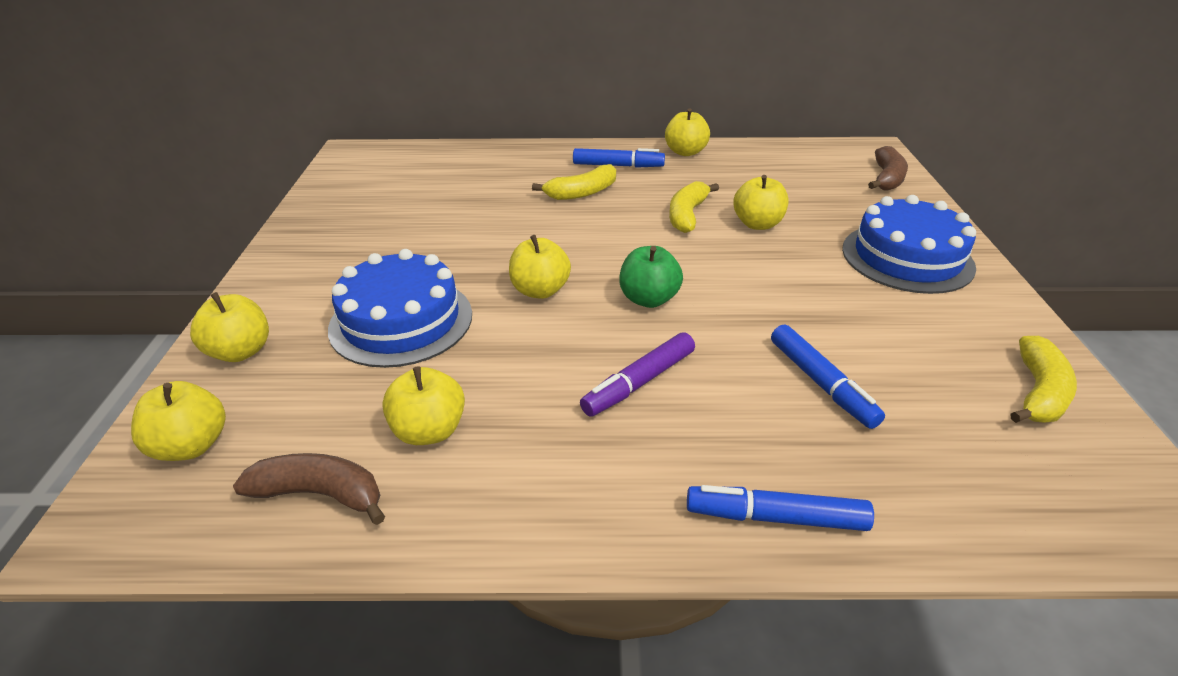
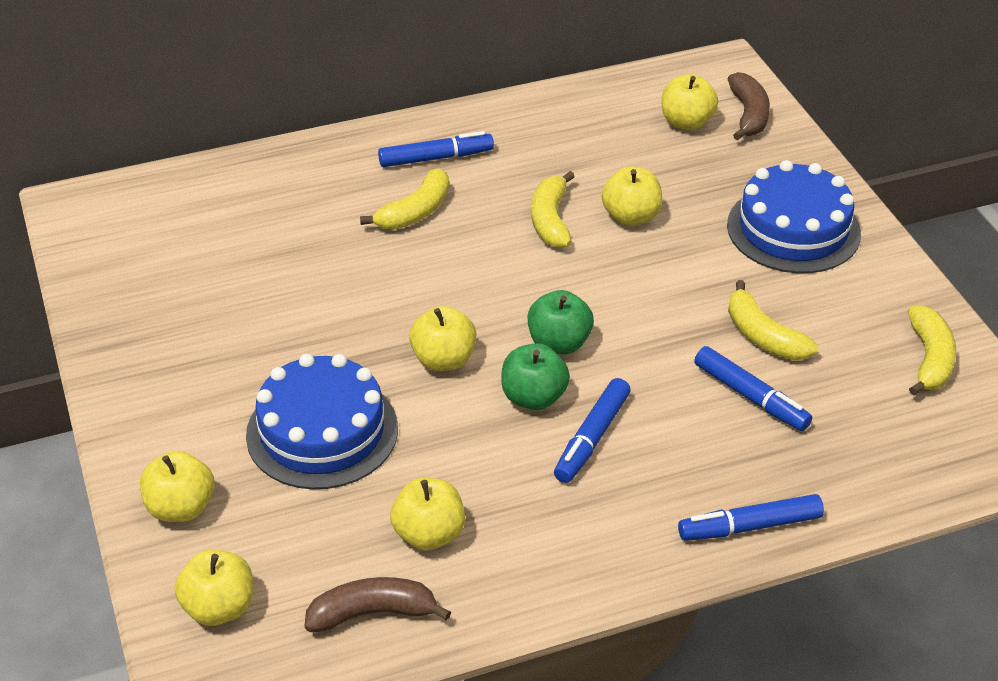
camera: 20 degrees left, 5 degrees up
purple marker [580,332,695,417] -> blue marker [554,378,631,483]
yellow apple [665,108,710,156] -> yellow apple moved to [662,74,718,130]
none -> green apple [501,343,570,410]
none -> yellow banana [728,280,818,360]

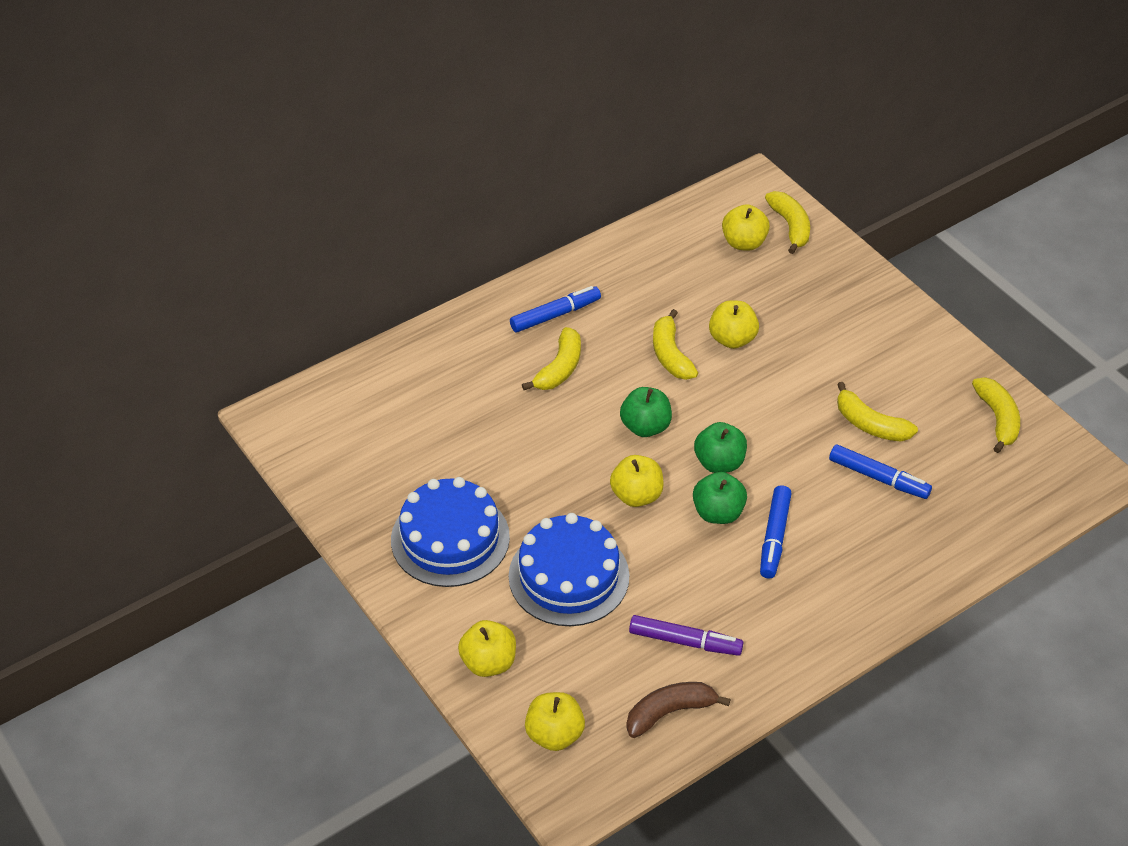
camera: 15 degrees left, 5 degrees up
yellow apple [390,478,465,550] -> purple marker [629,615,744,656]
blue marker [678,494,824,541] -> none
blue cake [727,160,861,273] -> blue cake moved to [391,477,510,587]
brown banana [728,72,770,140] -> yellow banana [765,191,810,254]
none -> green apple [620,387,672,437]

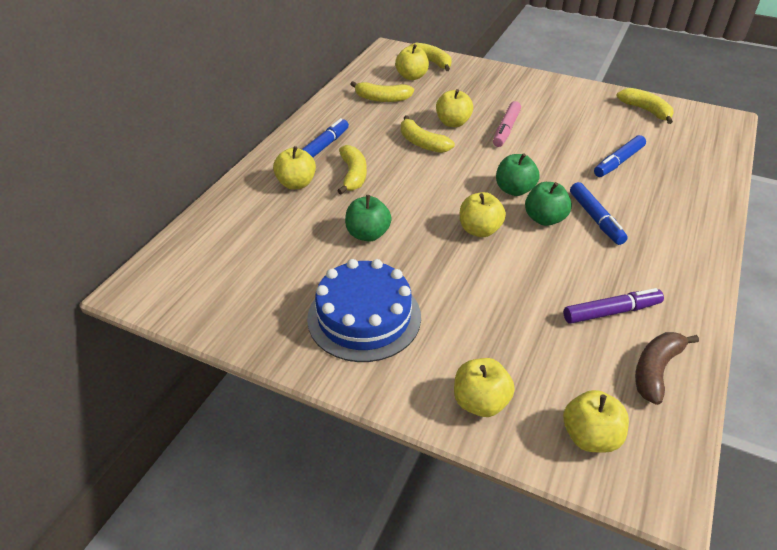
camera: 30 degrees left, 5 degrees down
blue cake [509,513,629,626] -> none
green apple [620,387,672,437] -> green apple moved to [345,195,392,242]
blue marker [829,444,932,499] -> blue marker turned 135 degrees clockwise [594,135,646,177]
yellow banana [837,382,918,442] -> yellow banana moved to [350,81,414,102]
none -> yellow apple [273,146,316,189]
none -> pink marker [493,101,521,147]

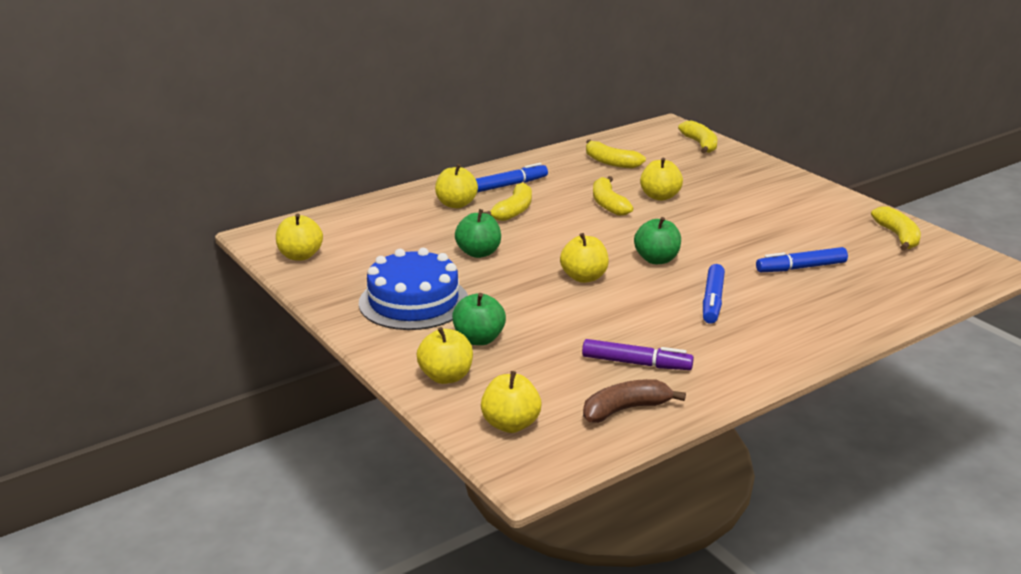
camera: 30 degrees right, 15 degrees down
yellow apple [395,44,429,80] -> yellow apple moved to [276,214,323,261]
pink marker [493,101,521,147] -> none
green apple [525,182,572,226] -> green apple moved to [452,293,506,345]

